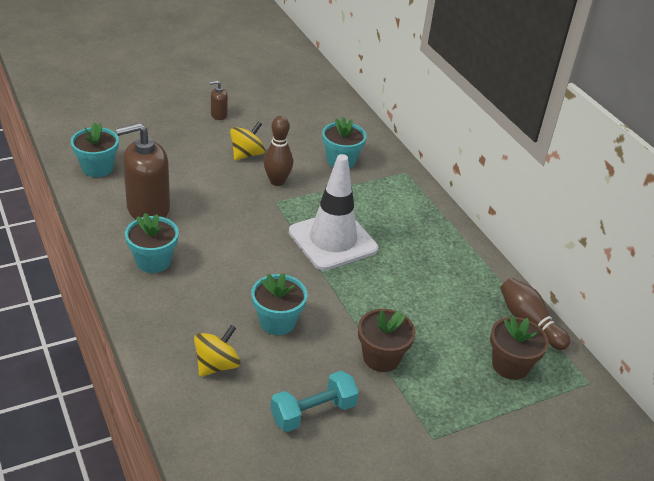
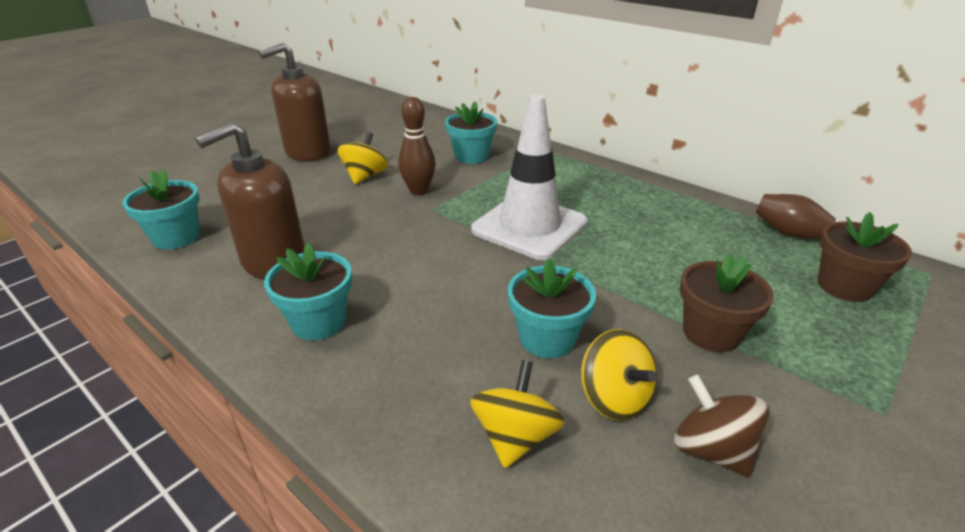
camera: 20 degrees left, 5 degrees down
brown soap dispenser [209,81,228,120] -> brown soap dispenser [258,43,331,161], size x2.22
turquoise dumbbell [271,371,359,432] -> brown spinning top [674,374,769,477]
none -> yellow spinning top [581,329,657,421]

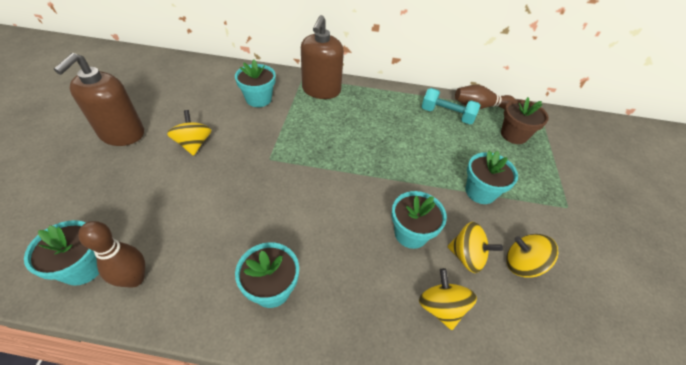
camera: 35 degrees left, 15 degrees up
brown soap dispenser [195,122,305,279] -> brown soap dispenser moved to [301,15,344,99]
brown bowling pin [398,97,436,195] -> brown bowling pin moved to [78,221,145,288]
white traffic cone [471,95,588,260] -> none
brown spinning top [674,374,769,477] -> yellow spinning top [507,234,558,278]
brown flower pot [680,254,774,352] -> turquoise flower pot [465,151,518,204]
none -> turquoise dumbbell [421,88,480,124]

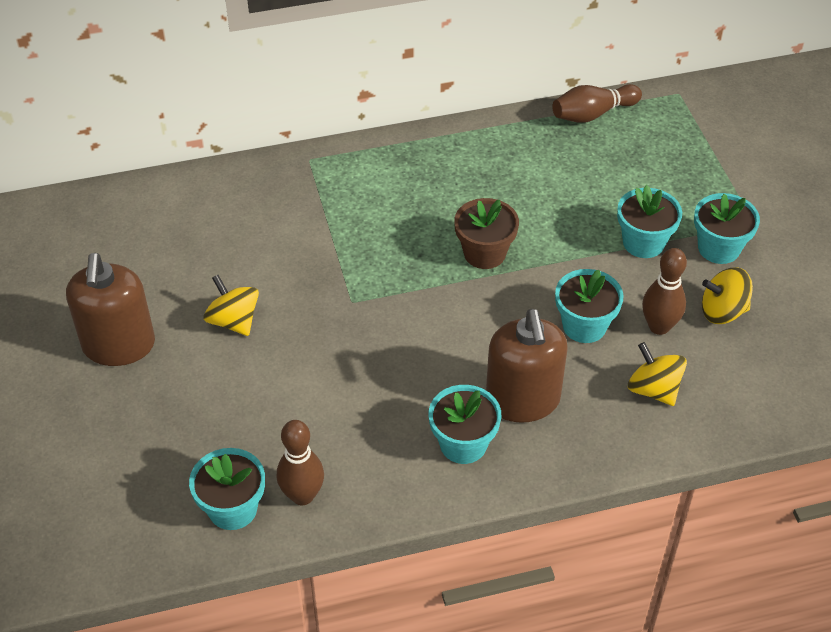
camera: 20 degrees left, 0 degrees up
turquoise flower pot [235,60,276,107] -> turquoise flower pot moved to [694,193,760,264]
brown soap dispenser [301,15,344,99] -> brown soap dispenser moved to [486,309,568,423]
turquoise dumbbell [421,88,480,124] -> none
yellow spinning top [448,222,503,273] -> brown bowling pin [642,248,687,335]
brown flower pot [501,97,549,144] -> brown flower pot moved to [454,198,519,269]

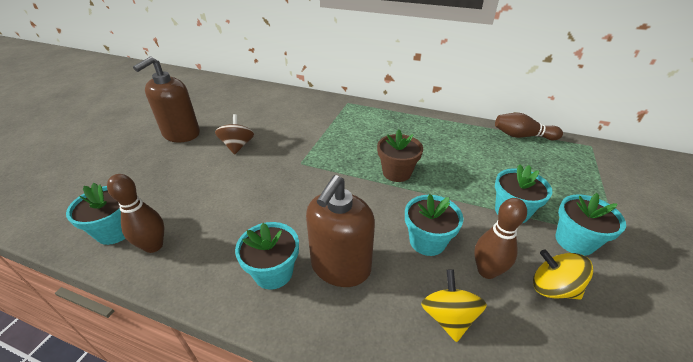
camera: 35 degrees right, 10 degrees down
yellow spinning top [203,275,259,336] -> brown spinning top [215,114,254,155]

